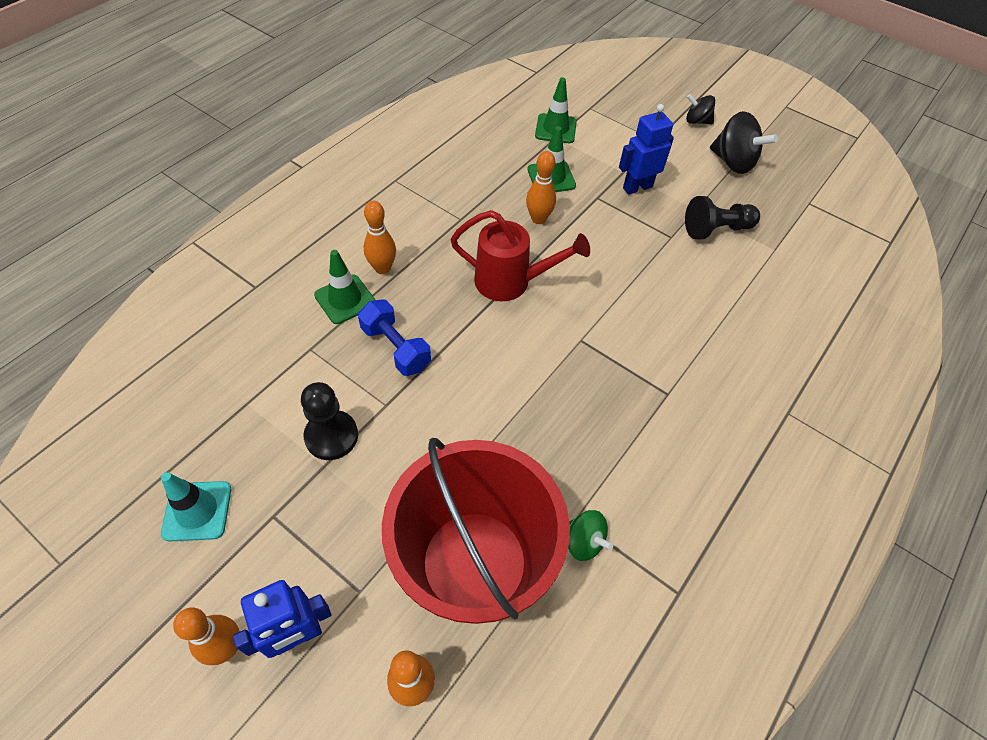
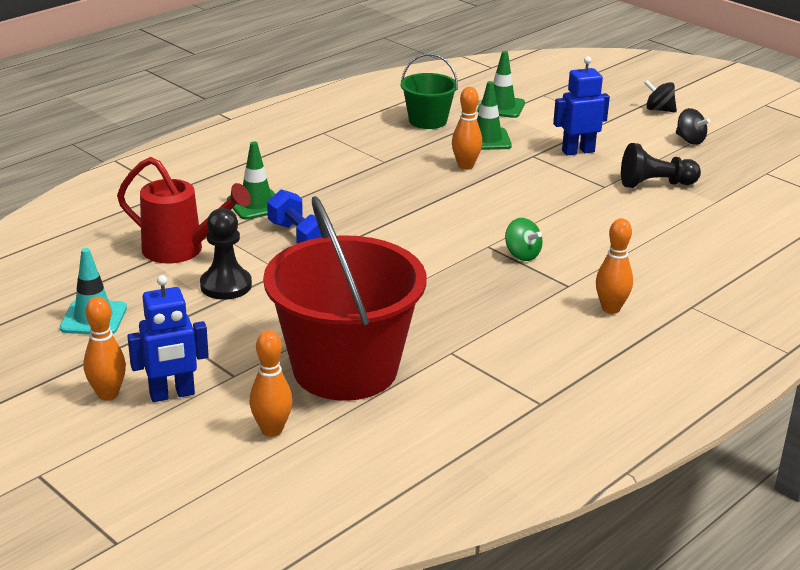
camera: 10 degrees right, 25 degrees down
orange bowling pin [364,201,396,274] -> orange bowling pin moved to [596,218,633,314]
red watering can [451,210,590,301] -> red watering can moved to [117,157,251,264]
green spinning top [568,510,613,561] -> green spinning top moved to [505,218,543,261]
black spinning top [710,111,778,174] -> black spinning top [676,108,710,145], size x0.59
none -> green bucket [401,54,458,129]

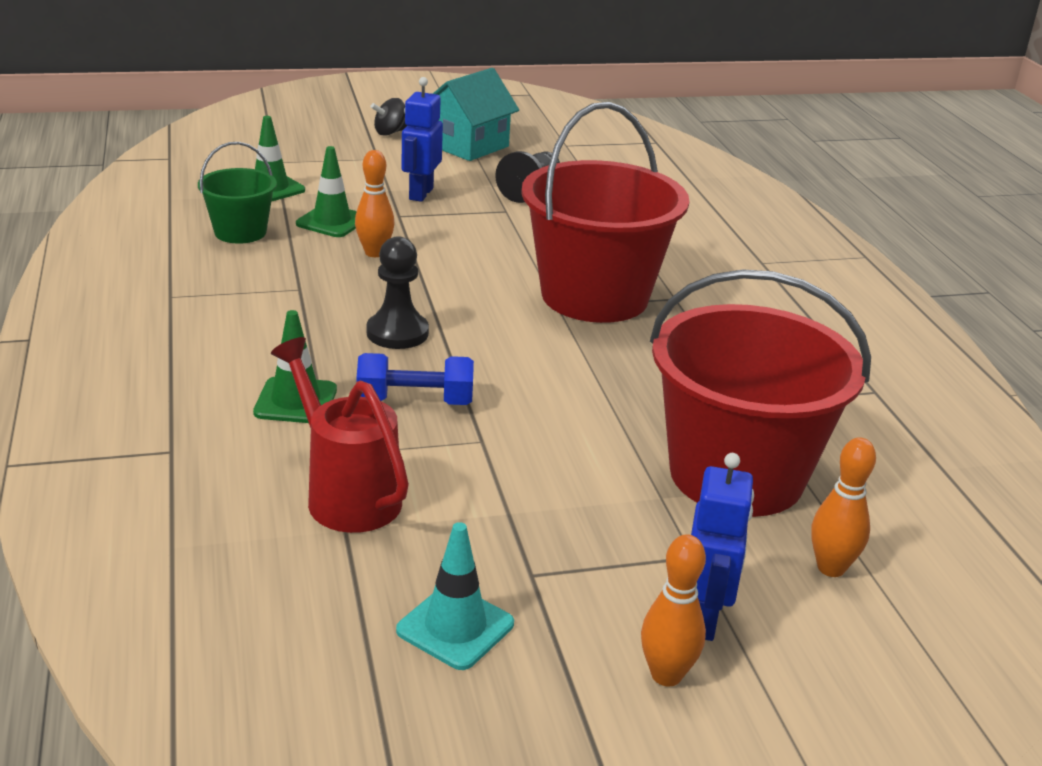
camera: 60 degrees left, 0 degrees up
red watering can [117,157,251,264] -> red watering can turned 90 degrees counterclockwise [271,337,409,533]
black pawn [200,208,252,300] -> black pawn moved to [367,236,429,349]
green spinning top [505,218,543,261] -> red bucket [521,102,689,323]
orange bowling pin [596,218,633,314] -> none
black spinning top [676,108,710,145] -> turquoise house [433,68,519,161]

